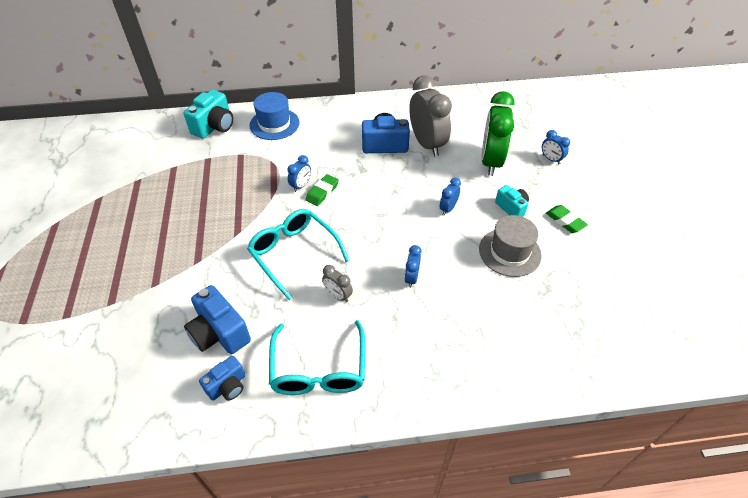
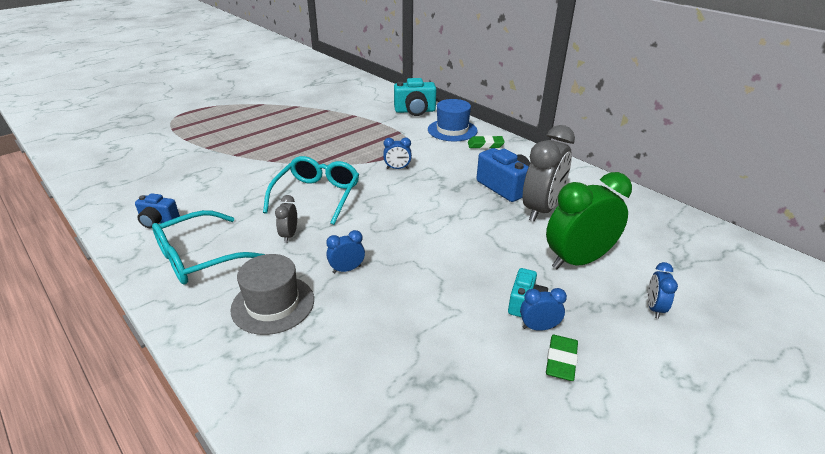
camera: 55 degrees right, 15 degrees down
blue camera [184,285,251,354] -> none
green eraser [305,174,339,206] -> green eraser moved to [468,135,505,149]
blue clock [440,178,461,216] -> blue clock moved to [520,288,567,331]
grey hat [479,215,542,277] -> grey hat moved to [230,254,314,335]

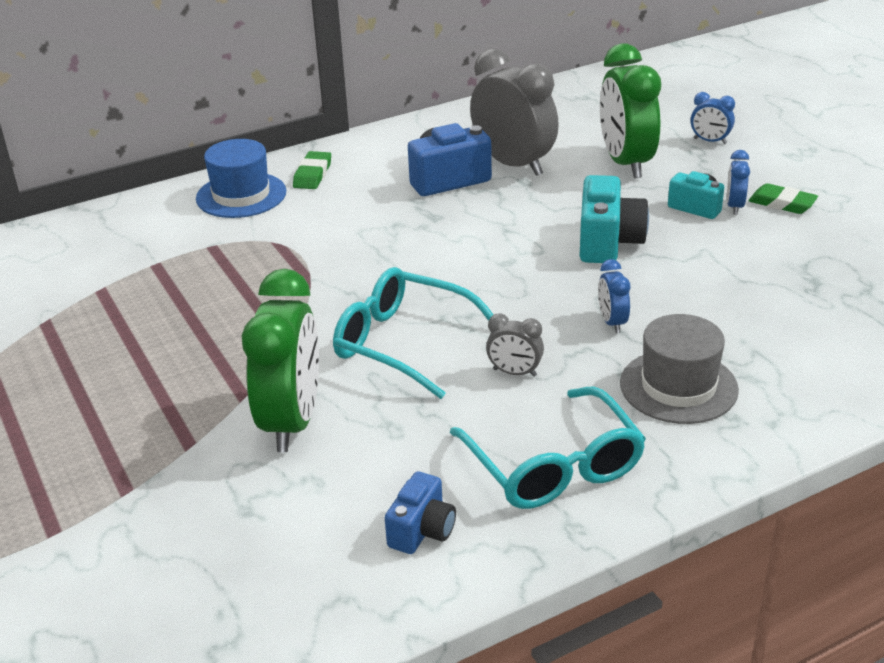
camera: 75 degrees left, 0 degrees up
blue clock [383,137,412,169] -> none
turquoise camera [394,78,436,116] -> turquoise camera moved to [580,175,649,263]
none -> green clock [242,269,319,452]

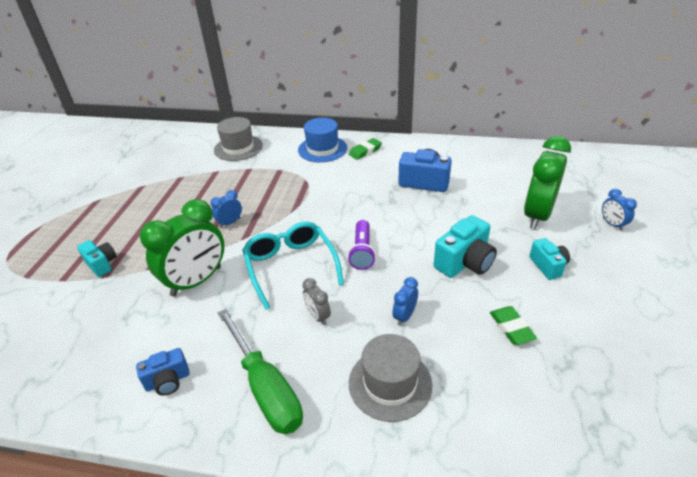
camera: 40 degrees right, 5 degrees up
turquoise glasses [450,386,646,509] -> green screwdriver [218,309,303,434]
grey clock [470,49,559,176] -> none
blue clock [727,150,750,215] -> blue clock moved to [211,190,242,228]
green eraser [748,183,818,214] -> green eraser moved to [490,306,537,345]
none -> turquoise camera [77,240,117,277]
none -> grey hat [214,117,263,161]
none -> purple flashlight [348,220,376,270]

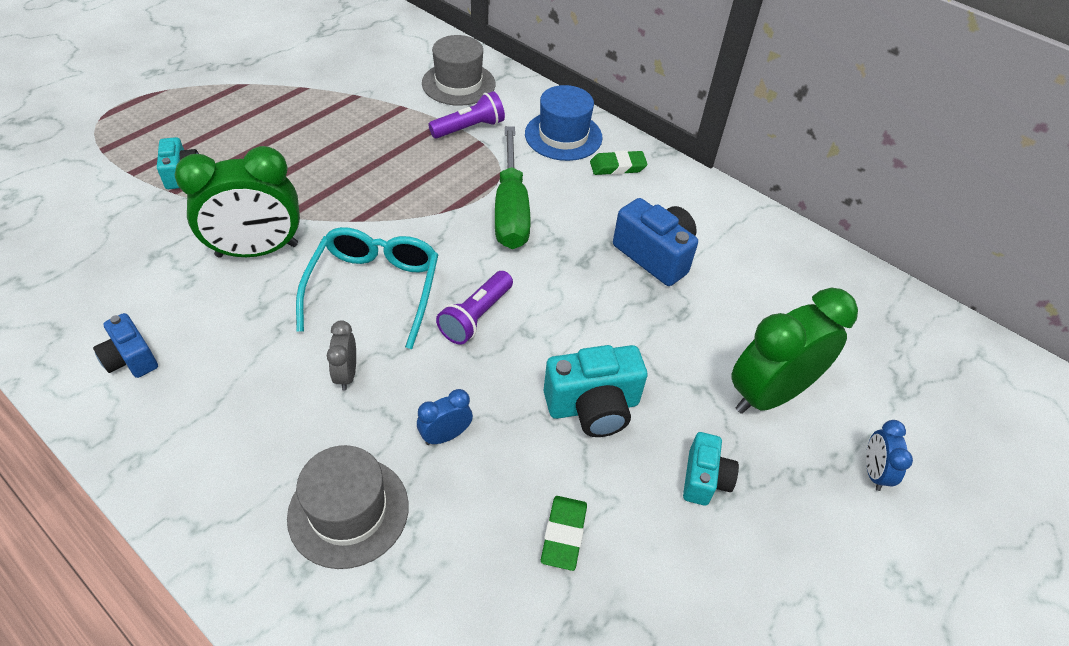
camera: 25 degrees right, 10 degrees up
blue camera [136,348,190,396] -> blue camera turned 45 degrees clockwise [93,313,158,378]
blue clock [211,190,242,228] -> none
green screwdriver [218,309,303,434] -> green screwdriver moved to [495,126,531,249]
none -> purple flashlight [428,91,505,139]

